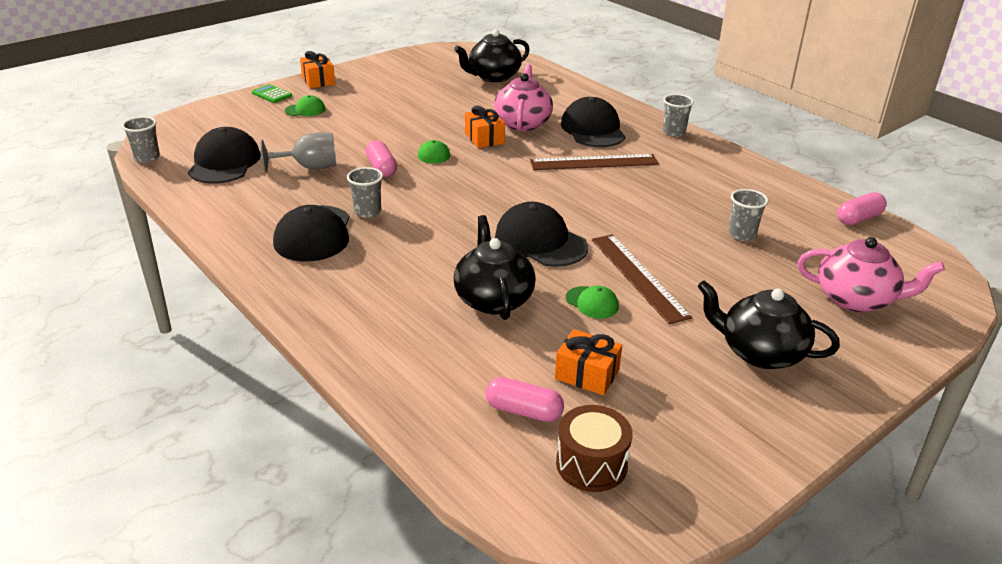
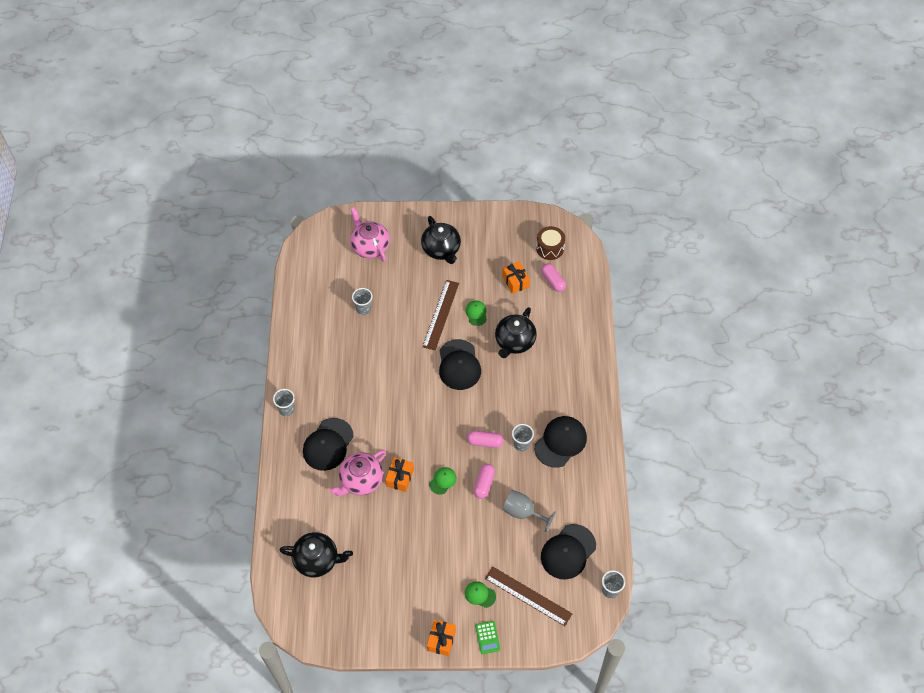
camera: 140 degrees left, 25 degrees up
brown ruler [530,154,659,170] -> brown ruler moved to [485,566,572,626]
pink capsule [837,192,887,225] -> pink capsule moved to [467,431,504,448]

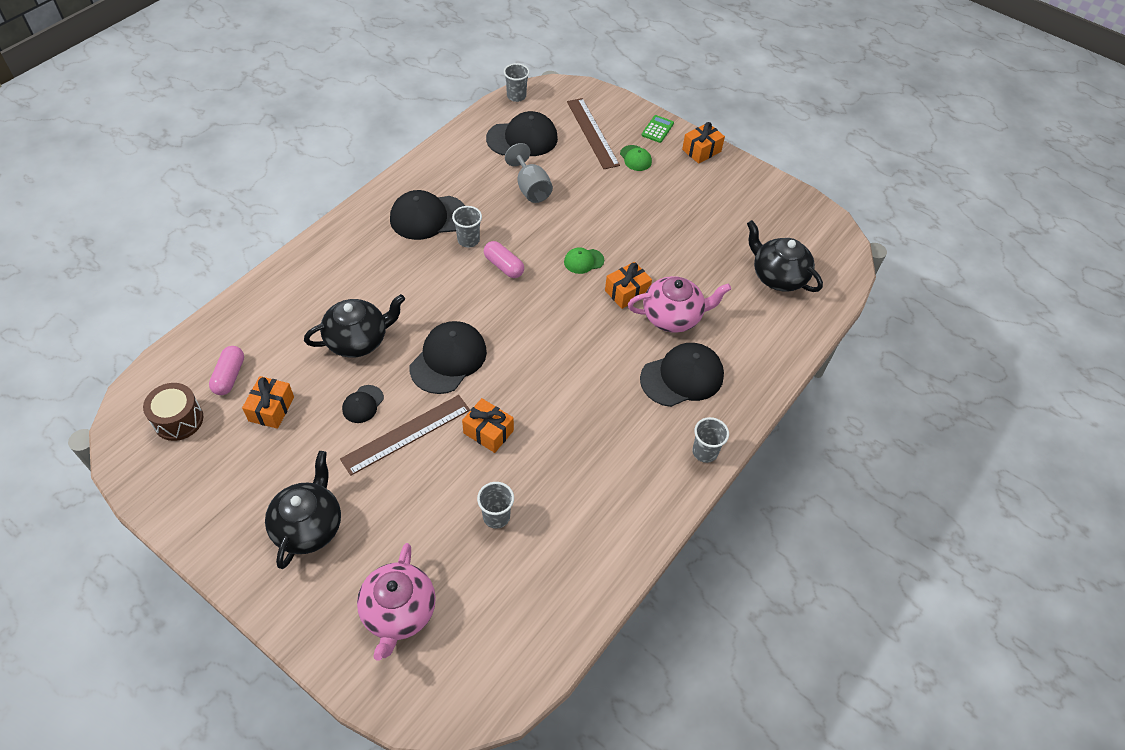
camera: 145 degrees left, 5 degrees down
green cap [465,300,487,326] -> black cap [342,385,384,423]
pink capsule [474,464,495,499] -> none
none -> orange gift [462,398,514,453]

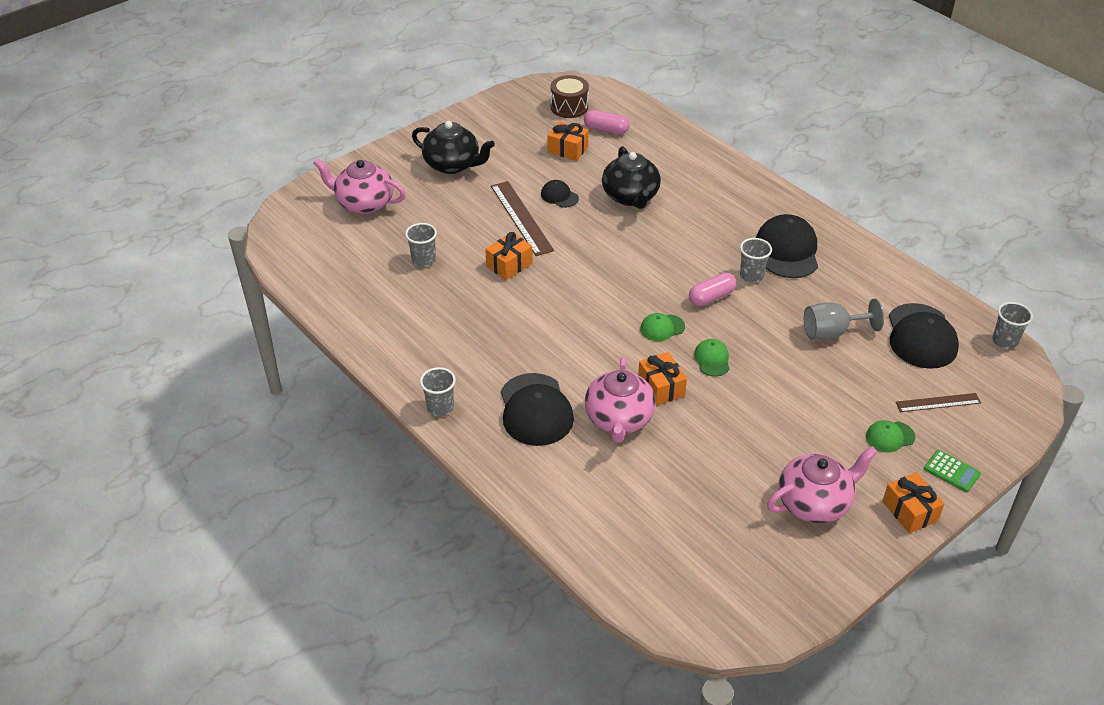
camera: 105 degrees right, 10 degrees down
black cap [410,321,487,394] -> none
brown ruler [567,98,620,169] -> brown ruler [896,393,981,412], size x0.60
black teapot [747,220,823,292] -> none
none -> green cap [640,313,685,341]
none -> pink teapot [767,446,878,523]

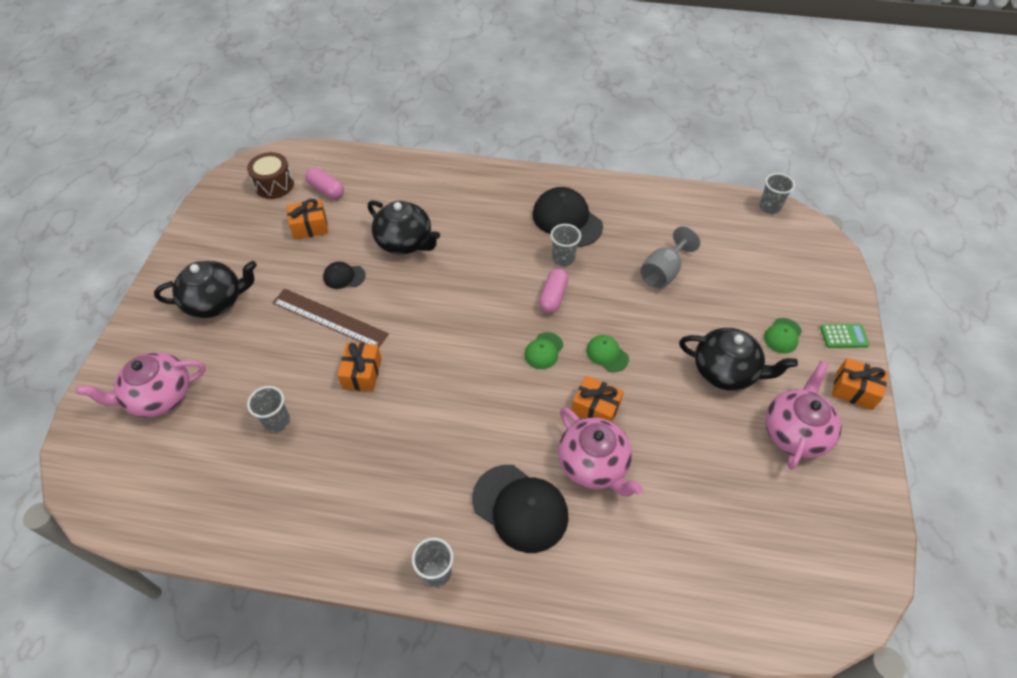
camera: 40 degrees left, 10 degrees up
pink capsule [584,110,629,134] -> pink capsule turned 60 degrees clockwise [305,168,344,199]
black cap [889,303,959,369] -> none
brown ruler [896,393,981,412] -> none
none -> black teapot [679,328,798,391]

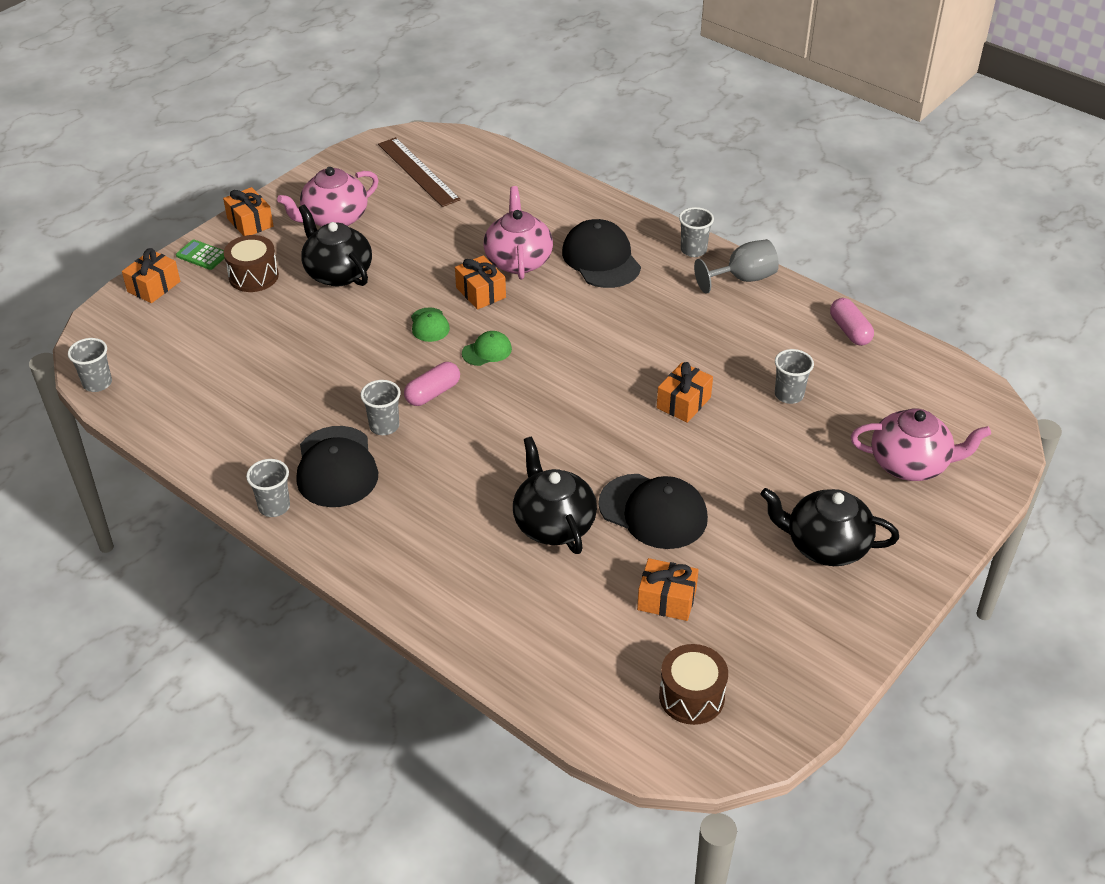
camera: 150 degrees left, 10 degrees down
brown ruler [272,289,389,348] -> brown ruler moved to [378,137,461,207]
pink capsule [305,168,344,199] -> pink capsule moved to [830,298,874,346]
black cap [323,262,366,289] -> black cap [598,474,708,549], size x1.95
grey goblet [640,226,700,288] -> grey goblet moved to [694,239,779,294]
green cap [764,318,802,354] -> brown drum [224,235,279,292]
none -> orange gift [122,248,180,303]
none -> grey cup [246,459,290,517]

